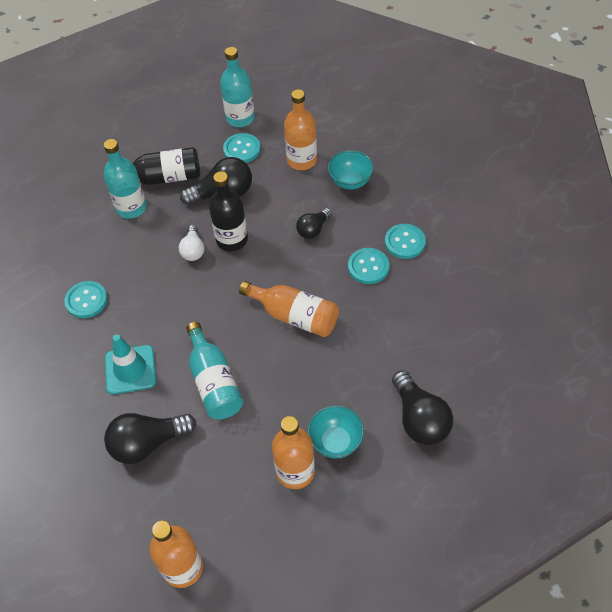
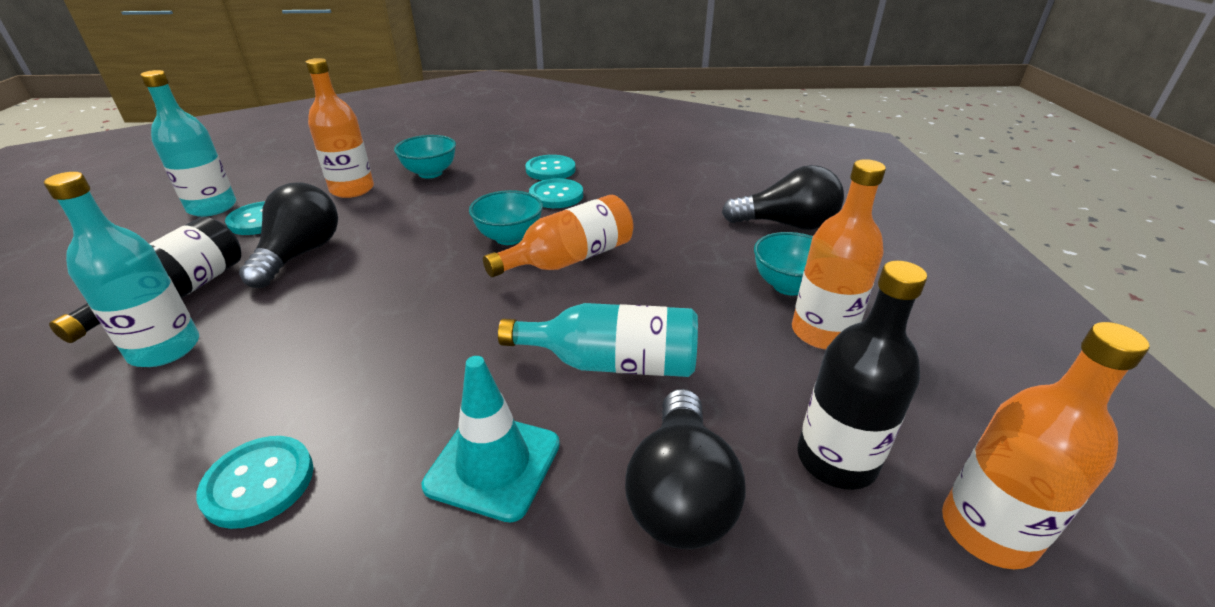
camera: 65 degrees left, 20 degrees down
white light bulb [179,225,204,261] -> none
black bottle [209,171,248,251] -> black bottle moved to [797,261,927,490]
black light bulb [296,208,332,239] -> none
none -> turquoise bowl [469,190,543,245]

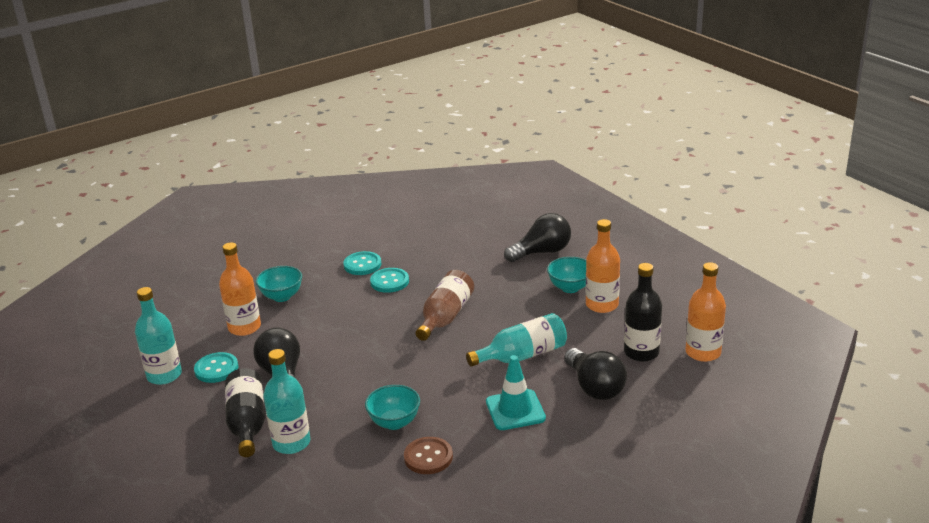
camera: 30 degrees left, 5 degrees down
turquoise button [196,436,313,529] -> brown button [404,437,453,474]
turquoise bowl [469,190,543,245] -> turquoise bowl moved to [365,385,420,430]
orange bottle [483,195,633,277] -> brown bottle [416,270,474,341]

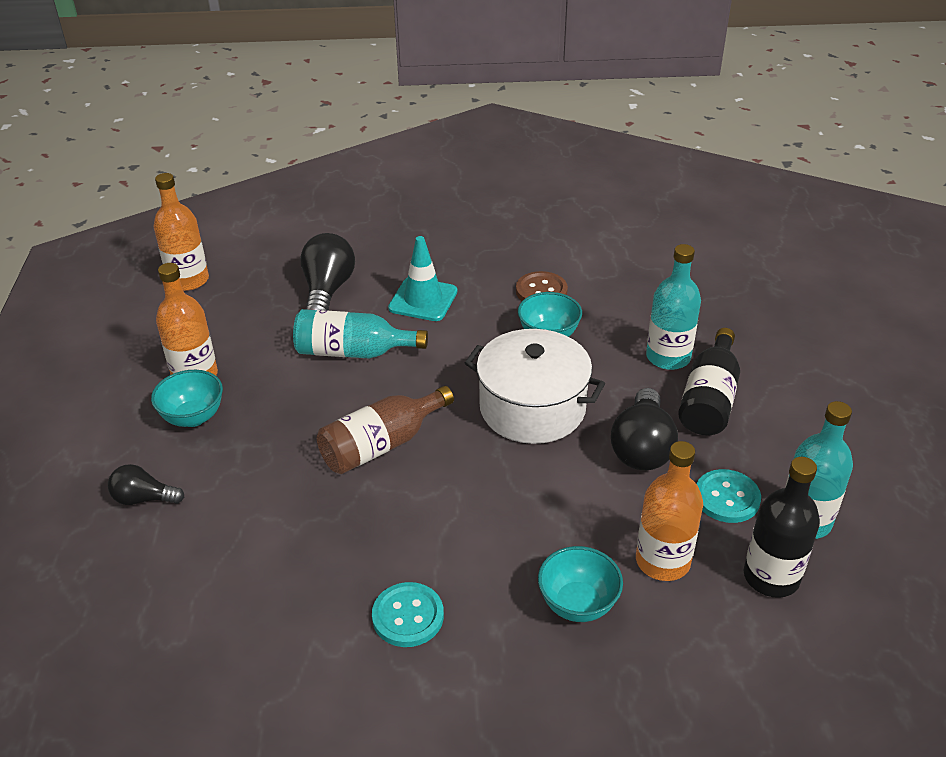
camera: 150 degrees left, 10 degrees up
turquoise button [370,268,409,293] -> none
black light bulb [504,213,571,262] -> black light bulb [108,464,184,505], size x0.60
black bottle [624,263,662,362] -> black bottle moved to [744,457,820,598]
none -> white pot [465,329,605,444]

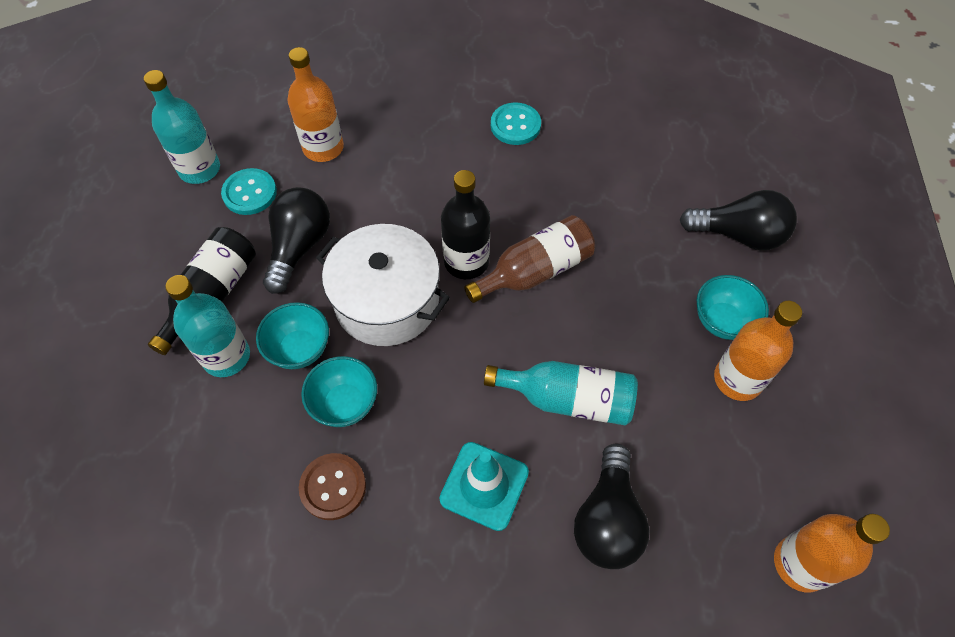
camera: 175 degrees left, 20 degrees up
black light bulb [108,464,184,505] -> black light bulb [679,190,797,250], size x1.68
turquoise bowl [538,546,623,622] -> turquoise bowl moved to [256,302,329,369]
black bottle [744,457,820,598] -> black bottle moved to [441,170,490,279]

